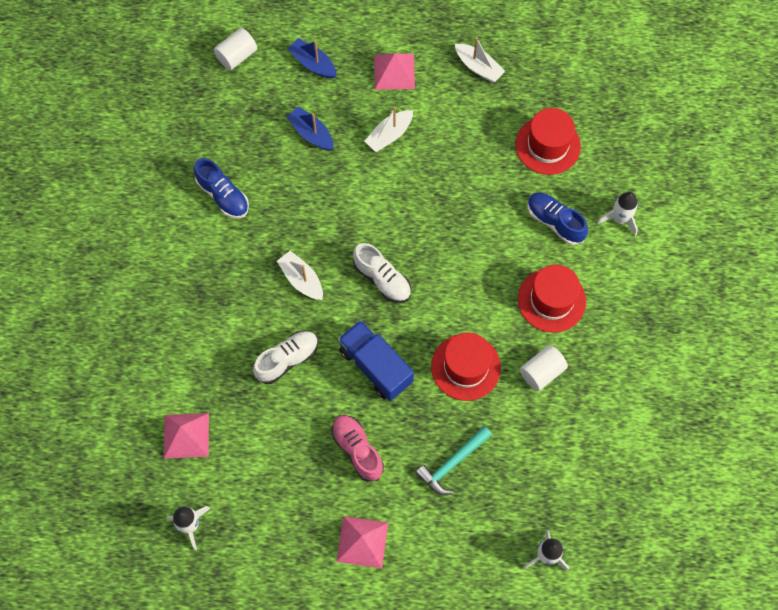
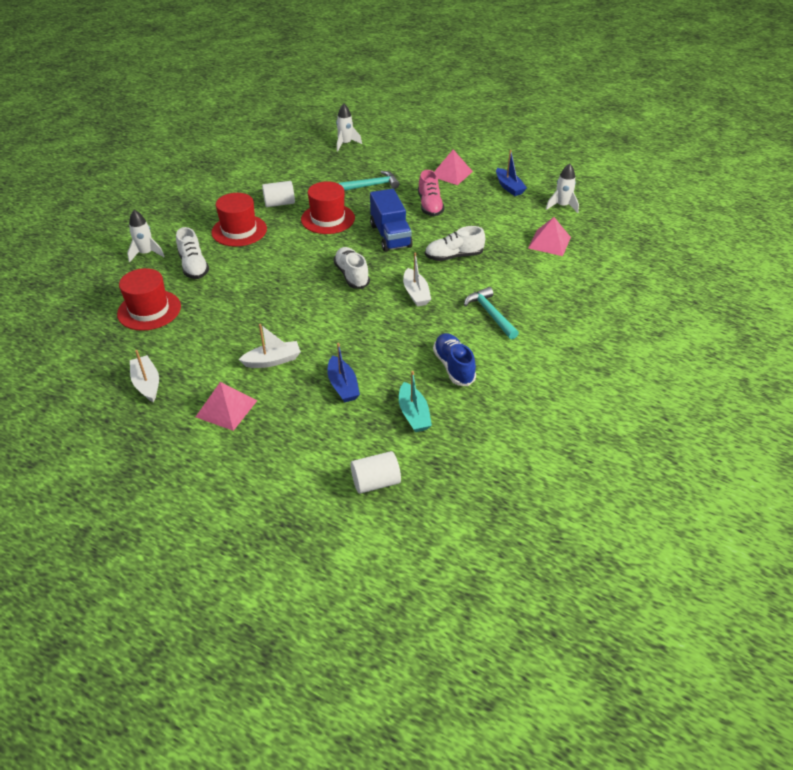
camera: 155 degrees left, 25 degrees down
blue boat [288,38,337,79] -> blue boat moved to [496,150,527,196]
blue shoe [527,192,588,245] -> white shoe [176,227,209,279]
none -> turquoise boat [399,371,432,432]
none -> turquoise hammer [464,287,519,339]

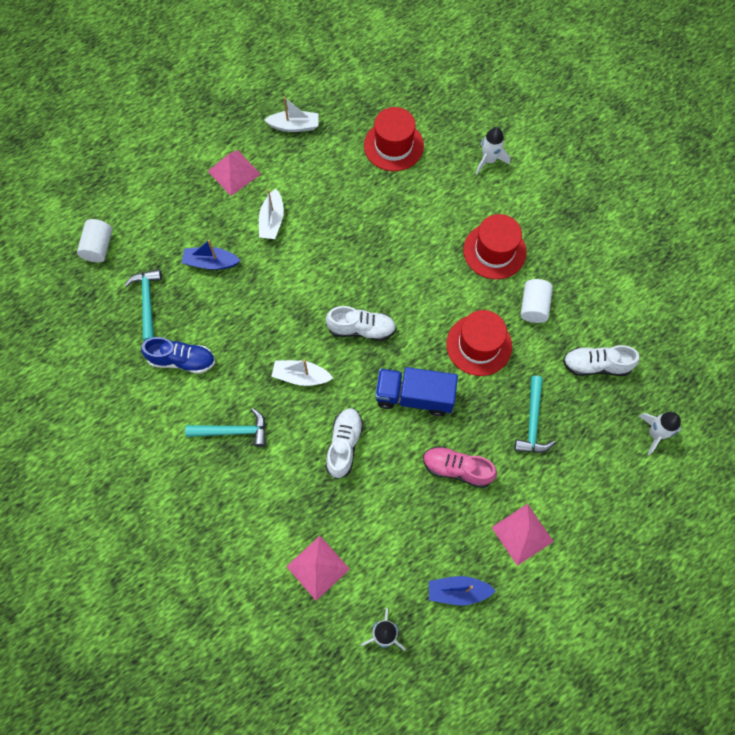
camera: 115 degrees right, 25 degrees up
white shoe [176,227,209,279] -> white shoe moved to [563,345,640,376]
turquoise boat [399,371,432,432] -> turquoise hammer [124,269,162,341]

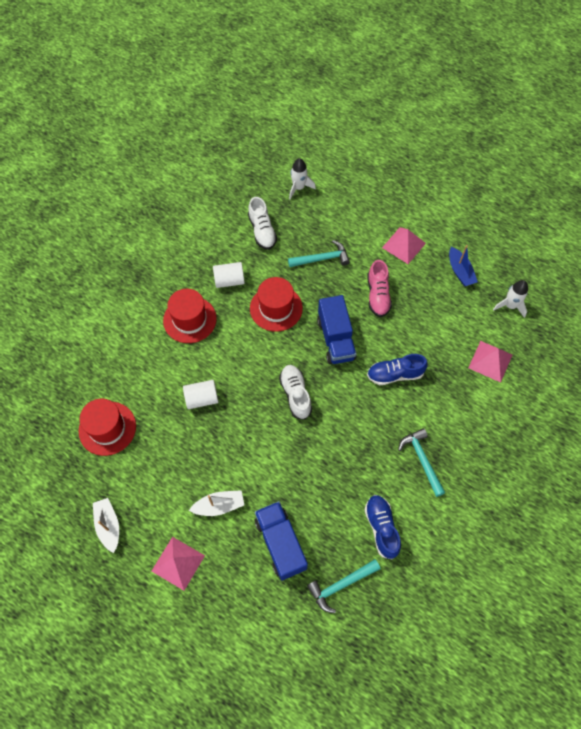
camera: 110 degrees left, 5 degrees down
white cylinder [77,219,112,262] -> white cylinder moved to [183,380,218,409]
blue boat [182,240,240,270] -> blue truck [255,501,308,580]
white boat [271,359,333,386] -> none
white shoe [326,408,363,479] -> blue shoe [367,354,428,385]
white rocket [476,127,510,174] -> none

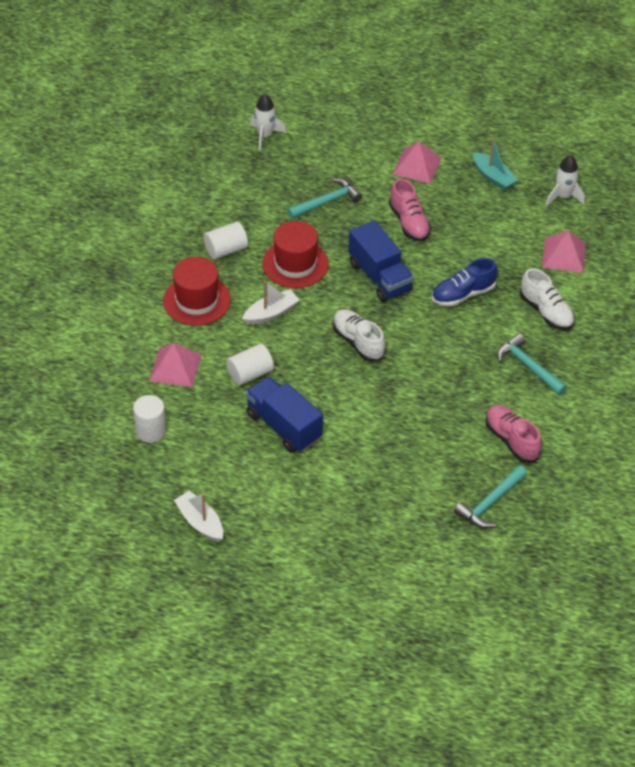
camera: 20 degrees left, 15 degrees down
red hat [79,399,136,456] -> white cylinder [133,395,166,443]
pink pyramid [152,537,205,591] -> pink pyramid moved to [149,343,202,387]
white boat [189,490,244,516] -> white boat moved to [242,281,299,325]
white shoe [248,197,277,250] -> white shoe moved to [520,268,575,330]
blue truck [255,501,308,580] -> blue truck moved to [246,376,323,453]
blue shoe [365,495,401,559] -> pink shoe [485,405,542,463]
blue boat [449,245,478,286] -> turquoise boat [473,138,518,190]

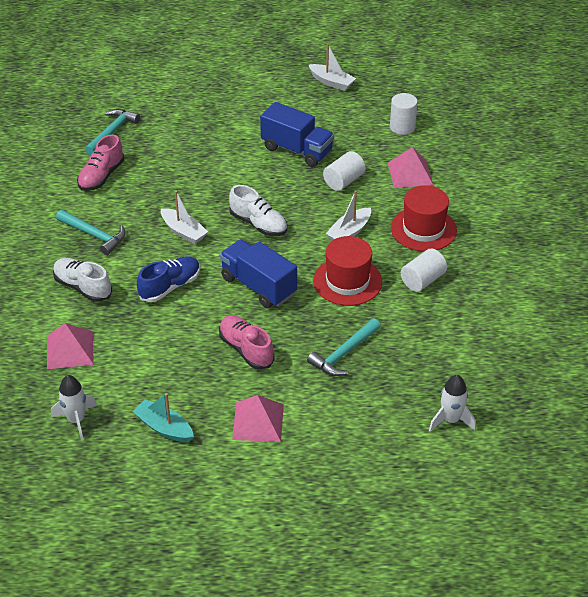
camera: 165 degrees right, 5 degrees down
pink shoe [485,405,542,463] -> pink shoe turned 75 degrees clockwise [77,134,124,191]
none -> white boat [161,191,208,244]

